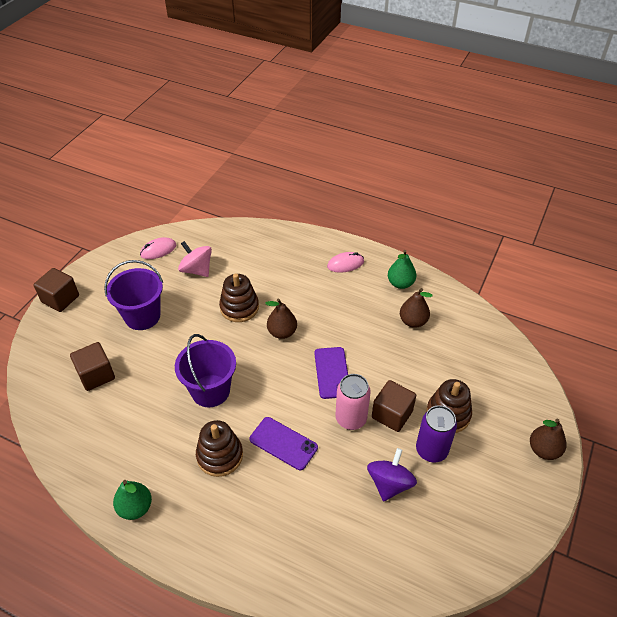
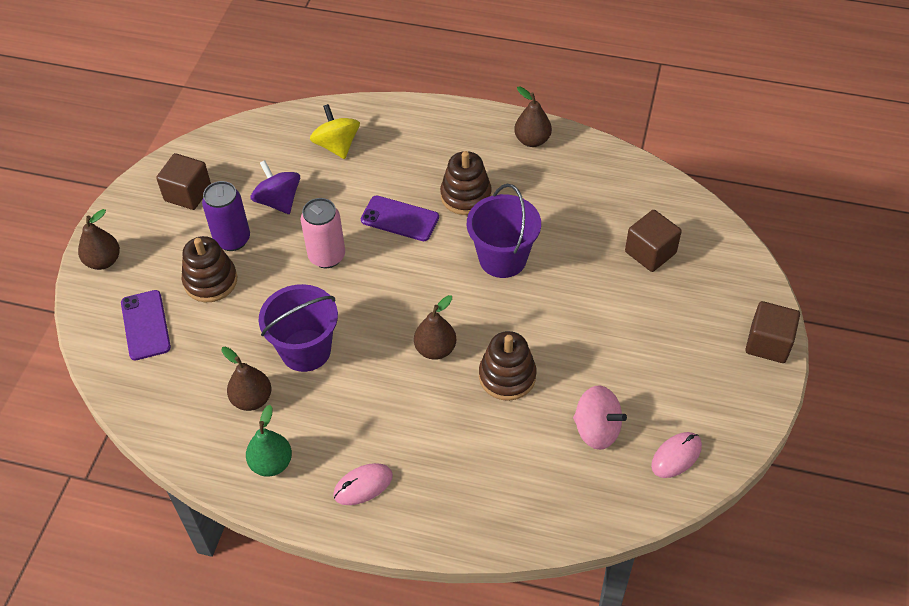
camera: 170 degrees right, 5 degrees up
purple bucket [104,260,163,330] -> purple bucket moved to [259,284,338,372]
green pear [113,480,152,520] -> brown pear [514,87,552,147]
purple phone [314,347,348,399] -> purple phone moved to [121,290,171,360]
purple spinning top [367,448,417,502] -> purple spinning top turned 135 degrees clockwise [250,160,300,214]
brown cube [372,380,416,432] -> brown cube moved to [156,153,211,210]
none -> yellow spinning top [310,104,360,159]

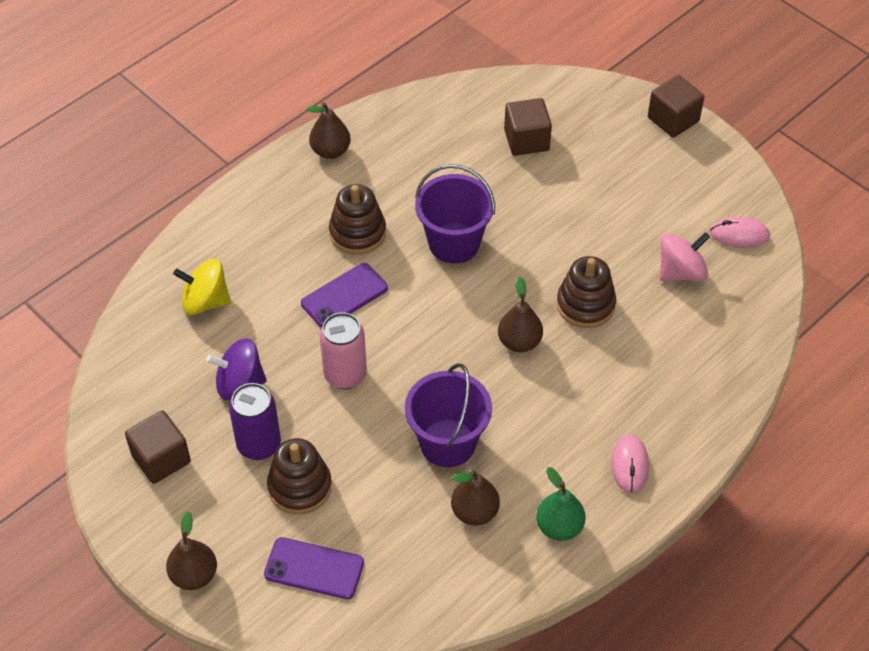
camera: 60 degrees left, 0 degrees up
pink mouse [651,432,702,478] -> pink mouse turned 75 degrees counterclockwise [710,217,770,248]

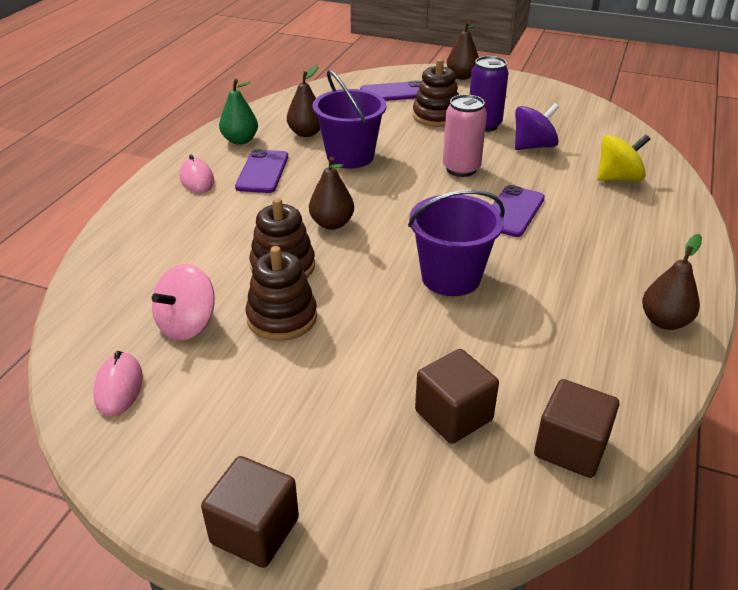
camera: 155 degrees right, 15 degrees down
brown cube [125,410,191,484] -> brown cube moved to [534,379,619,478]
brown stacking toy [329,184,386,255] -> brown stacking toy moved to [246,246,317,341]
pink mouse [710,217,770,248] -> pink mouse turned 75 degrees counterclockwise [93,351,143,417]
none -> purple phone [235,149,288,193]

